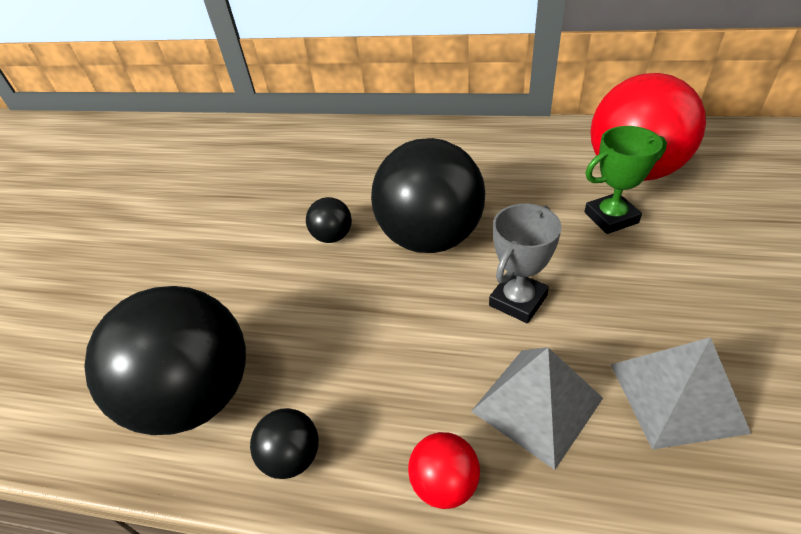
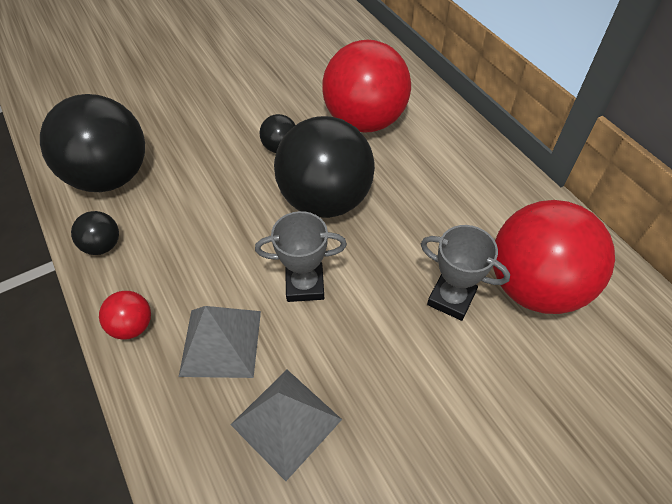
camera: 45 degrees right, 10 degrees up
green trophy [584,126,667,234] -> grey trophy [421,225,510,321]
none -> red ball [322,40,411,133]

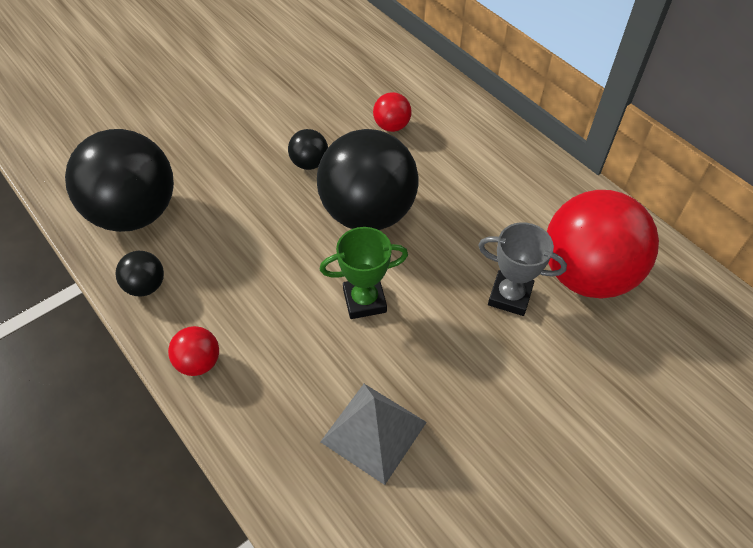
camera: 10 degrees left, 0 degrees up
grey pyramid [179,306,261,378] -> none
grey trophy [255,211,347,302] -> green trophy [320,227,408,319]
red ball [322,40,411,133] -> red ball [373,92,412,132], size x0.43

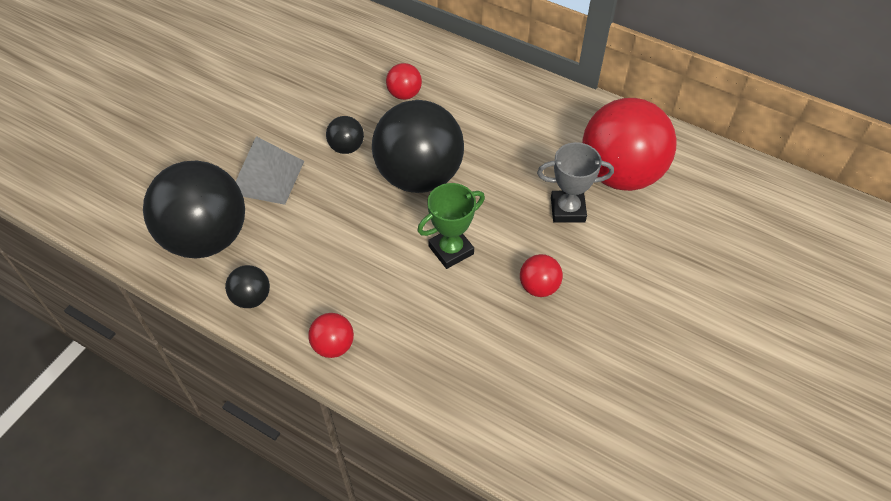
camera: 20 degrees left, 0 degrees up
grey pyramid [320,384,427,485] -> grey pyramid moved to [236,136,304,205]
none -> red ball [520,254,563,297]

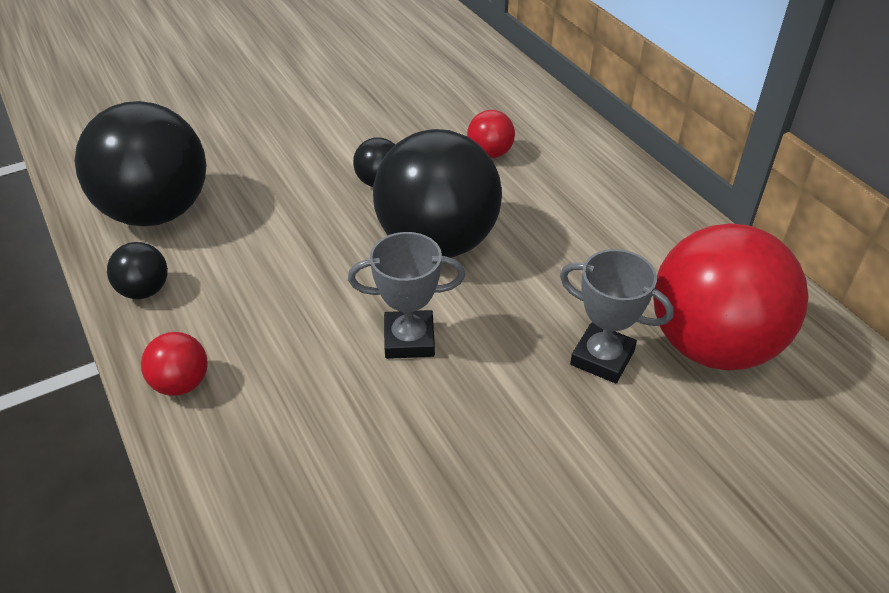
camera: 30 degrees right, 10 degrees down
grey pyramid [236,136,304,205] -> none
green trophy [417,183,485,269] -> grey trophy [348,232,465,359]
red ball [520,254,563,297] -> none

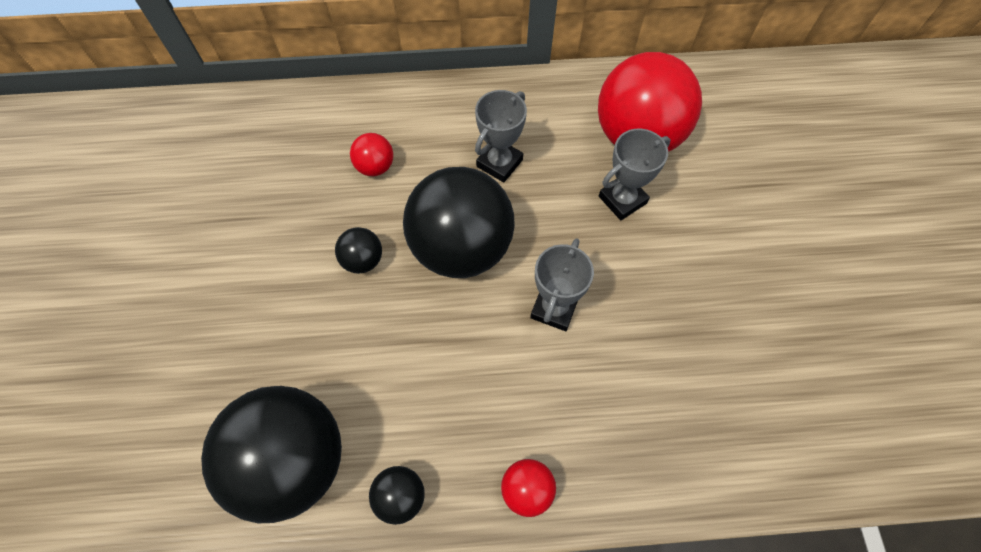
camera: 65 degrees left, 20 degrees up
none -> grey trophy [475,90,527,182]

